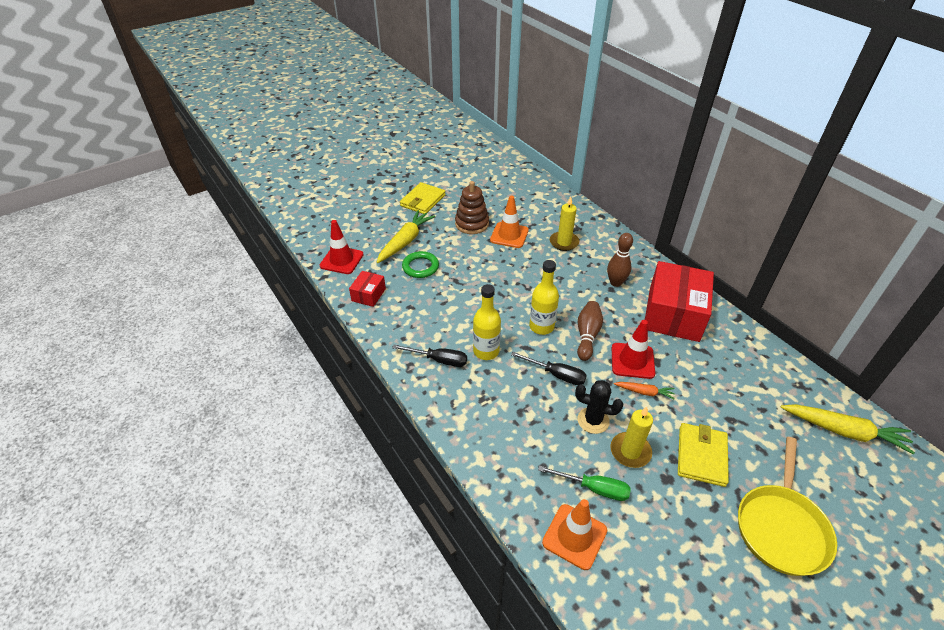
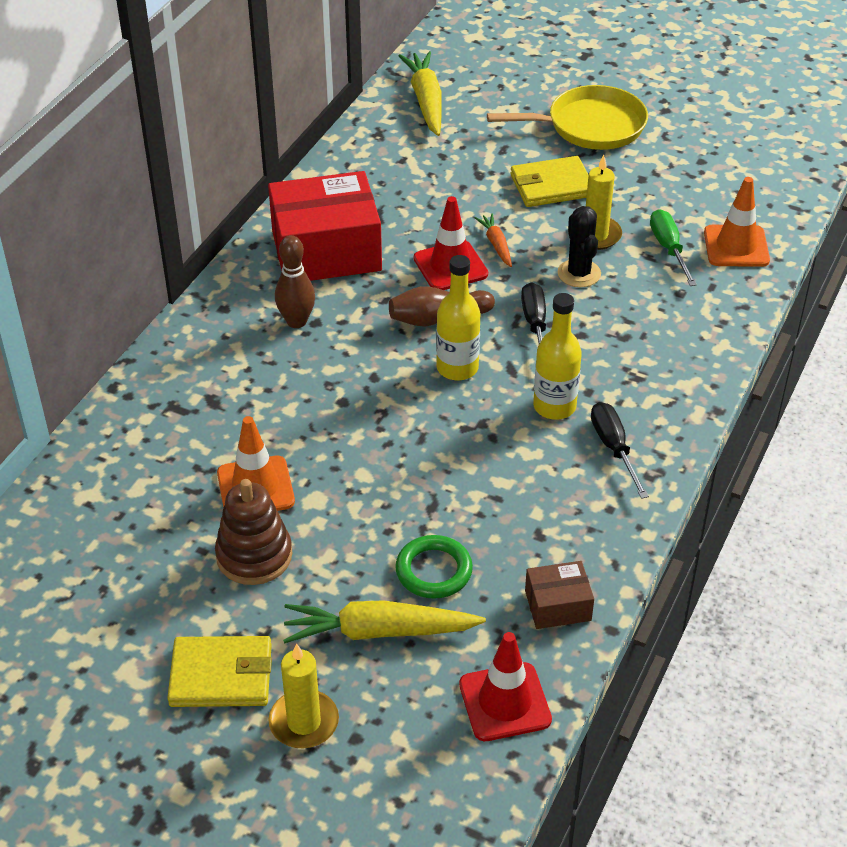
camera: 120 degrees left, 0 degrees up
red box [349,271,386,307] -> brown box [525,561,594,629]
yellow candle [550,196,579,251] -> yellow candle moved to [268,643,339,748]

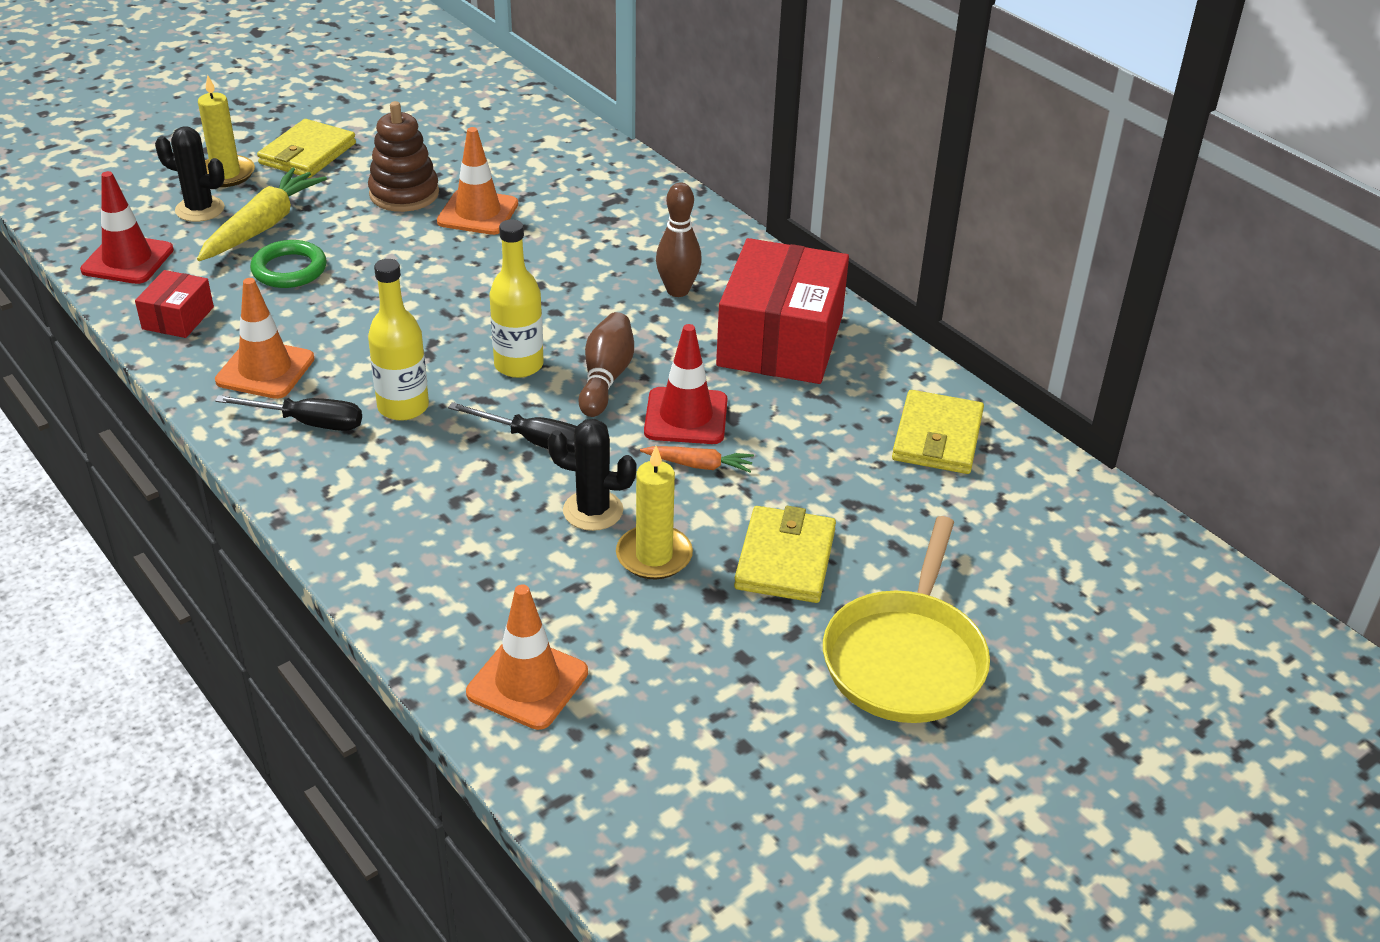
camera: 115 degrees right, 5 degrees down
yellow carrot [398,51,442,136] -> none
brown box [525,561,594,629] -> red box [135,270,214,338]
green screwdriver [650,209,697,286] -> none
none -> black cactus [155,127,225,222]
none -> orange traffic cone [215,278,315,399]
none -> yellow wallet [892,390,984,474]

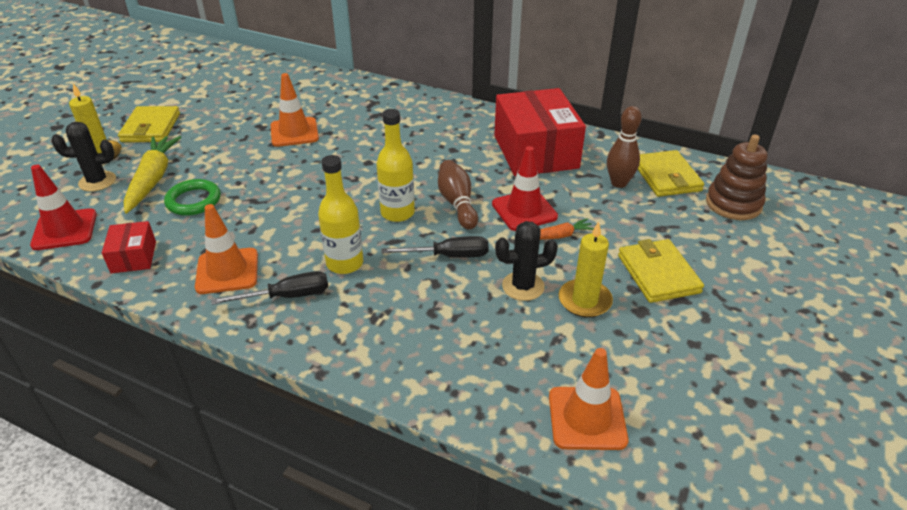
camera: 25 degrees left, 0 degrees up
brown stacking toy [368,101,439,212] -> brown stacking toy moved to [706,135,768,220]
brown bowling pin [656,182,702,297] -> brown bowling pin moved to [607,106,642,188]
yellow pan [823,516,990,723] -> none

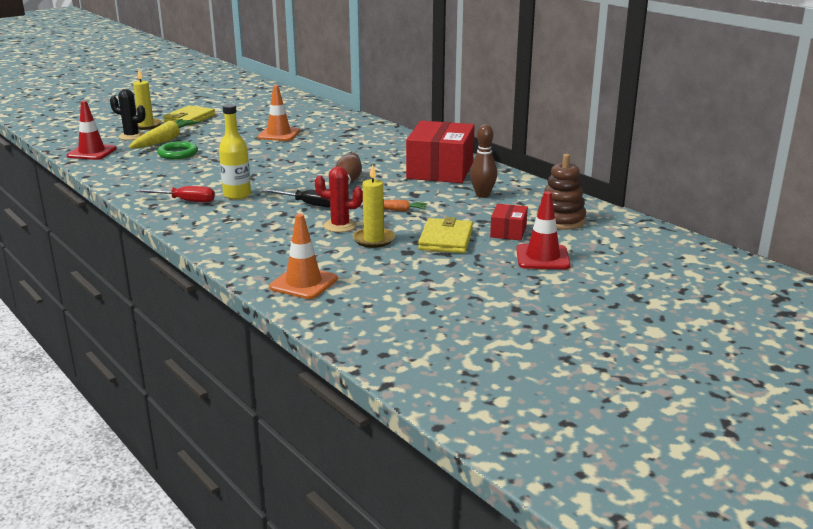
camera: 25 degrees right, 15 degrees down
red box [102,221,156,273] -> red box moved to [490,204,528,241]
orange traffic cone [195,204,258,294] -> none
black screwdriver [211,271,328,305] -> red screwdriver [135,186,215,202]
yellow bottle [376,109,415,222] -> none
red traffic cone [492,146,558,231] -> red traffic cone moved to [516,191,571,269]
black cactus [495,221,558,301] -> red cactus [315,166,363,232]
yellow wallet [638,150,704,197] -> none

